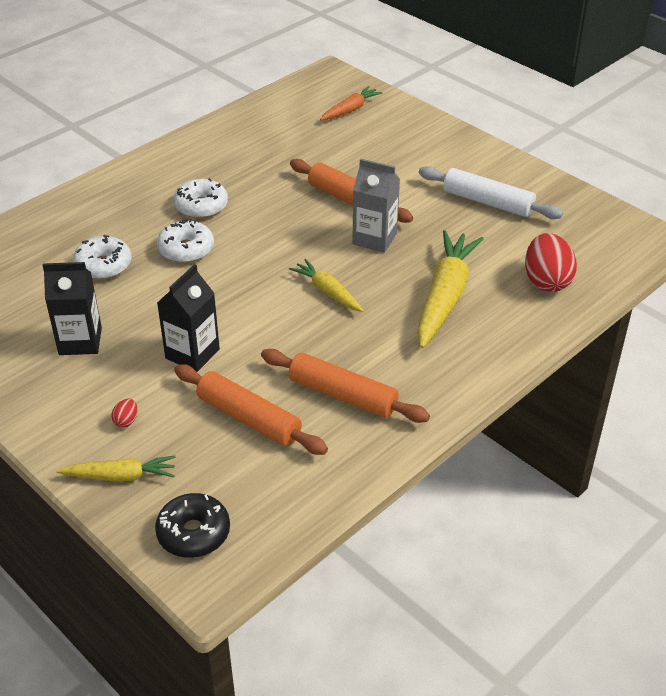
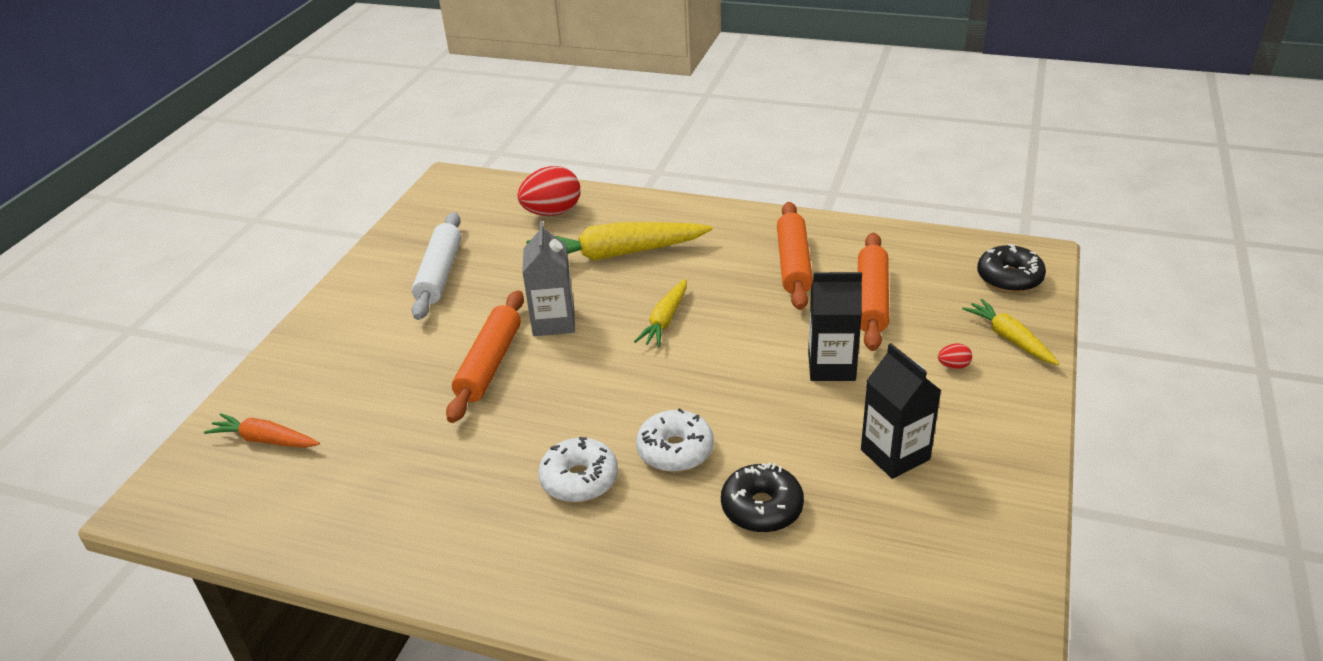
camera: 115 degrees left, 5 degrees down
white donut [73,235,132,280] -> black donut [721,462,804,533]

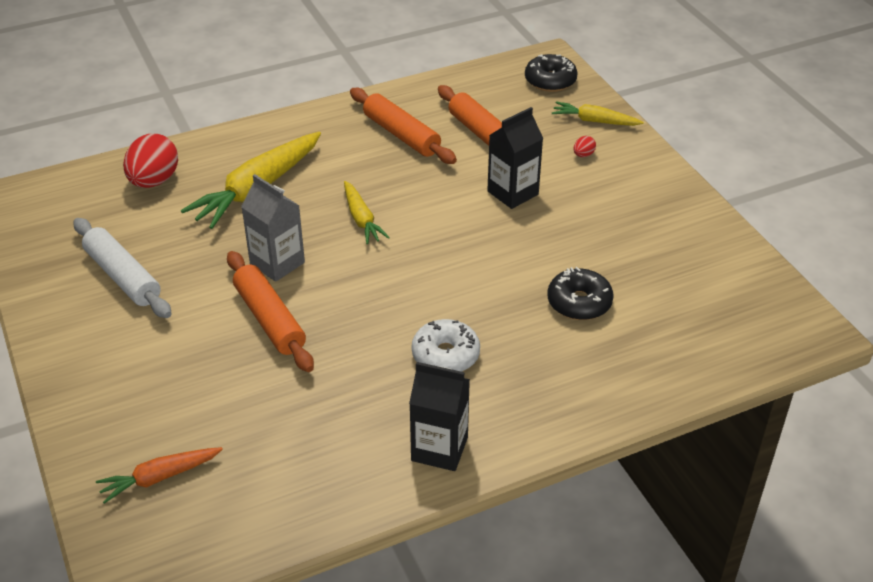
camera: 45 degrees left, 5 degrees up
white donut [636,408,714,472] -> none
black carton [861,343,942,479] -> black carton moved to [409,362,470,471]

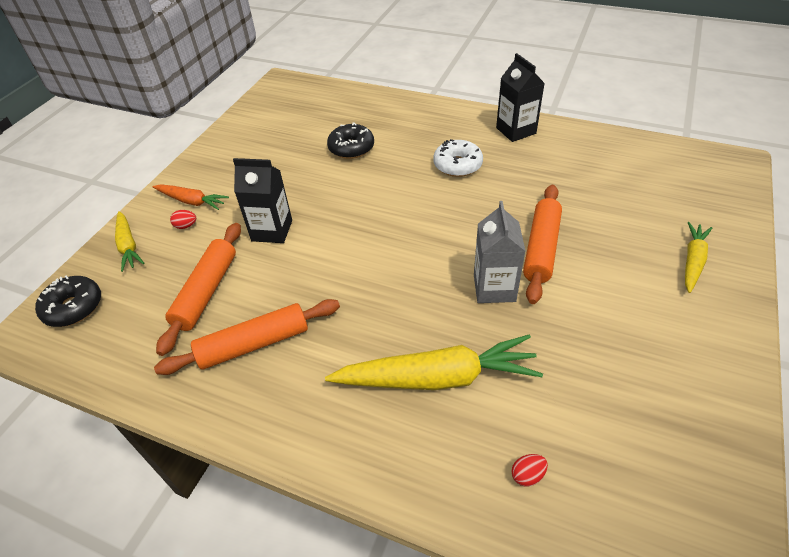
camera: 130 degrees left, 5 degrees up
white rolling pin [74,218,172,318] -> none
orange carrot [96,447,223,504] -> orange carrot moved to [153,184,229,210]
red egg [123,134,178,188] -> red egg [511,454,548,487], size x0.42
yellow carrot [344,181,390,244] -> yellow carrot moved to [685,222,712,293]
orange rolling pin [350,88,457,164] -> orange rolling pin turned 60 degrees clockwise [154,299,340,375]

